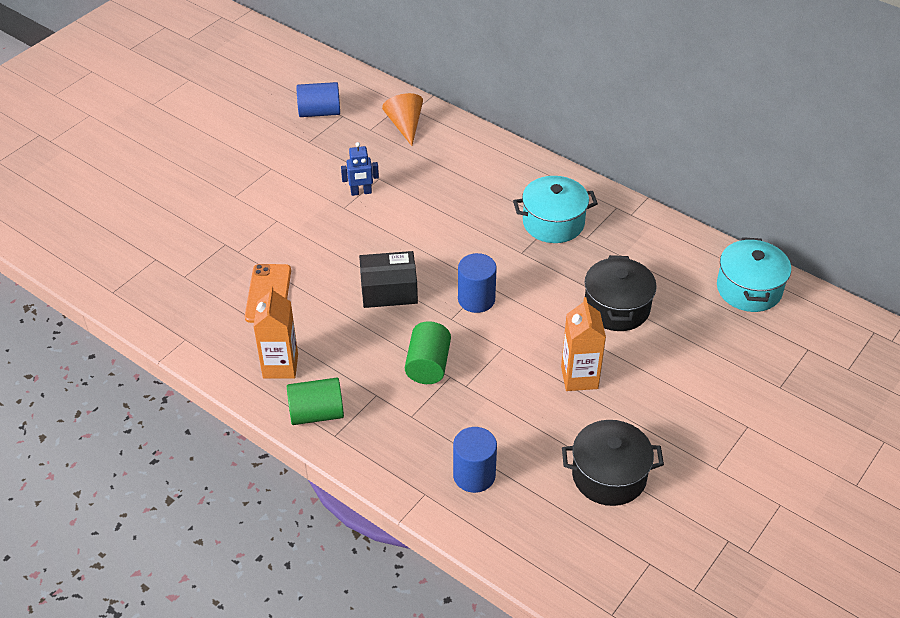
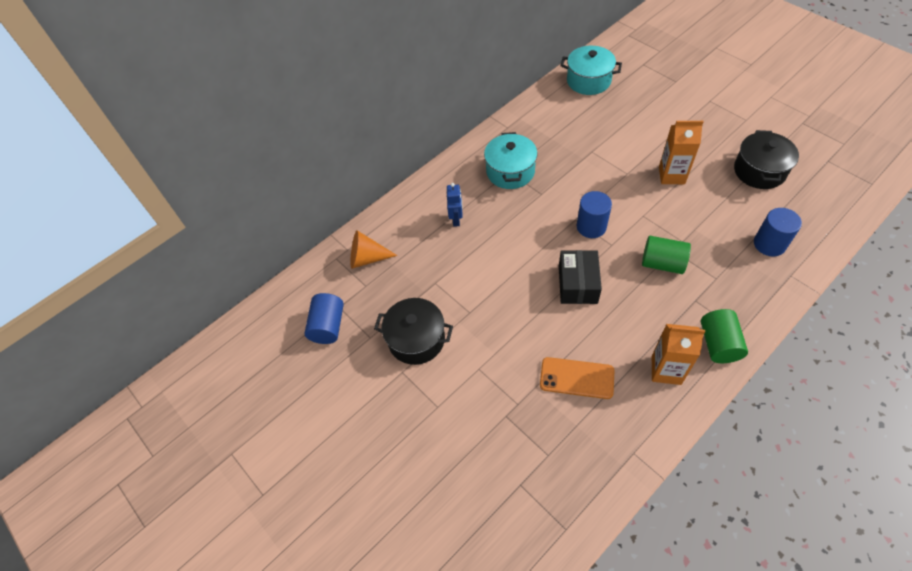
camera: 75 degrees left, 10 degrees up
blue robot [341,142,379,196] -> blue robot moved to [447,183,463,227]
black pot [585,255,657,331] -> black pot moved to [374,298,453,365]

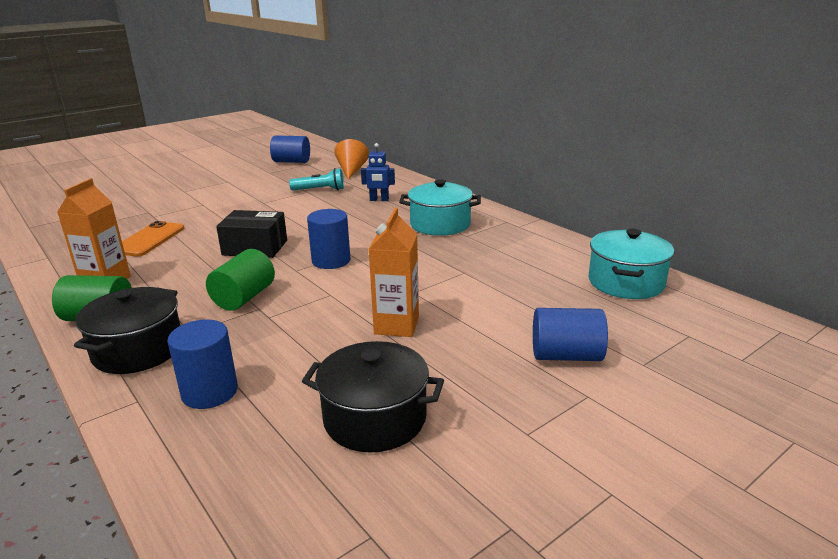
camera: 90 degrees right, 30 degrees down
black pot [374,298,453,365] -> black pot moved to [74,287,180,374]
none -> turquoise flashlight [289,168,344,190]
none -> blue cylinder [533,308,608,361]

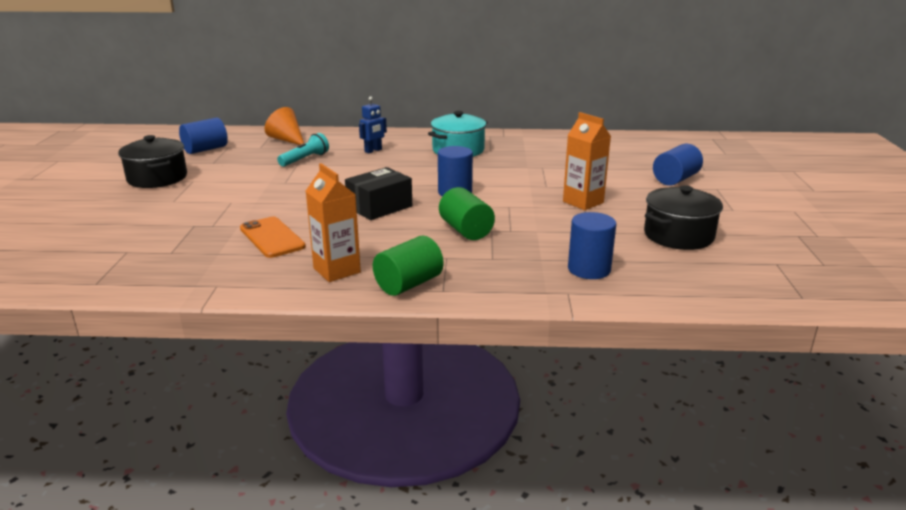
camera: 50 degrees left, 0 degrees up
black pot [74,287,180,374] -> black pot moved to [118,135,187,188]
turquoise pot [589,229,674,299] -> none

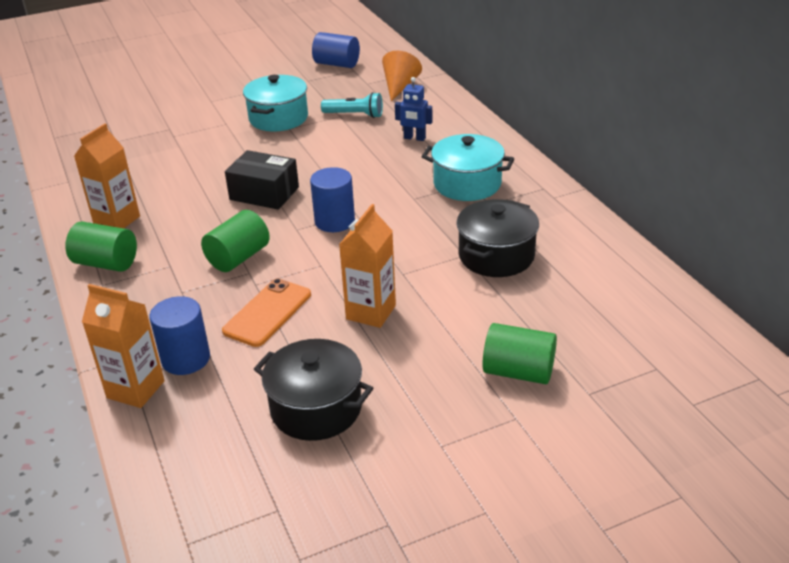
camera: 65 degrees right, 10 degrees up
black pot [118,135,187,188] -> black pot moved to [457,199,539,277]
orange phone [240,217,306,258] -> orange phone moved to [222,279,311,347]
blue cylinder [653,144,703,186] -> green cylinder [482,323,557,384]
none -> orange carton [82,284,165,408]
none -> turquoise pot [243,75,308,131]

